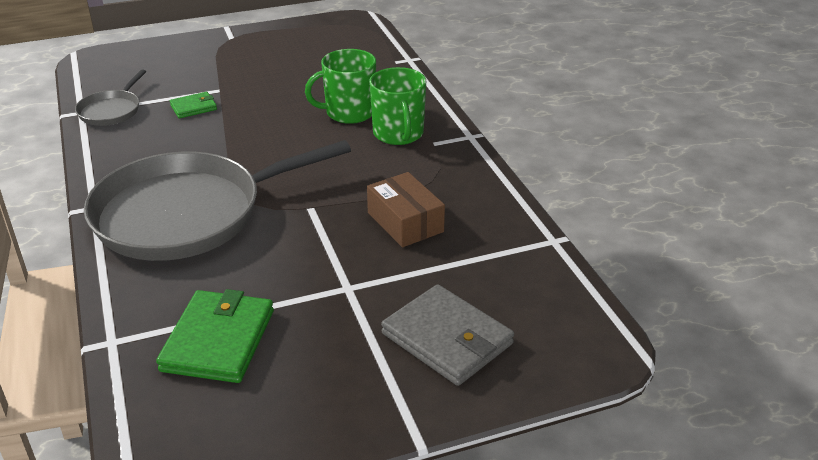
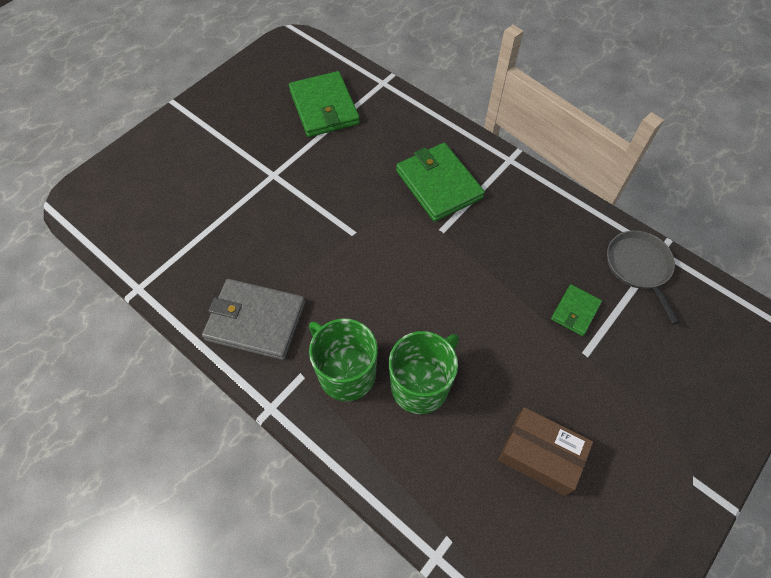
camera: 150 degrees right, 25 degrees up
grey pan [84,140,351,261] -> green wallet [396,143,485,222]
brown box [367,172,445,247] -> brown box moved to [498,407,593,496]
grey wallet [381,284,514,386] -> grey wallet moved to [202,279,305,360]

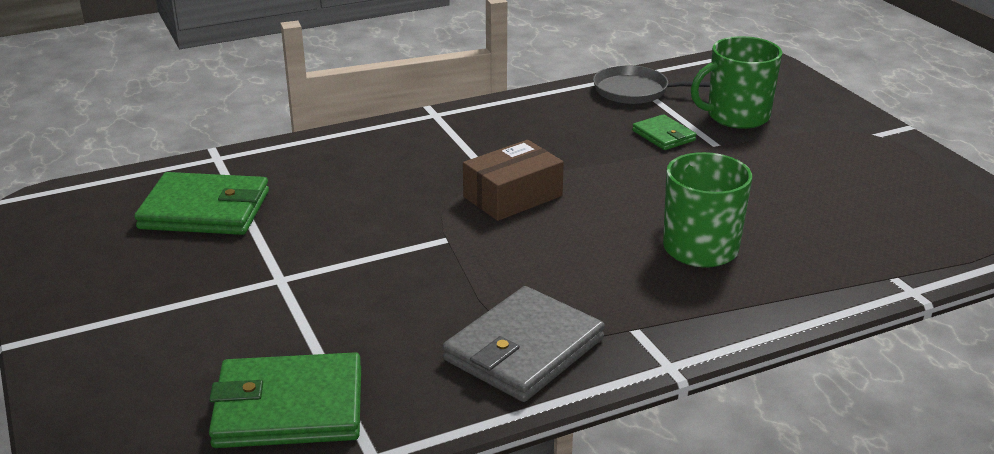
camera: 65 degrees left, 30 degrees down
green mug [309,319,378,401] -> green mug moved to [691,36,782,129]
green wallet [396,143,485,222] -> green wallet moved to [209,352,361,448]
brown box [498,407,593,496] -> brown box moved to [463,140,564,221]

